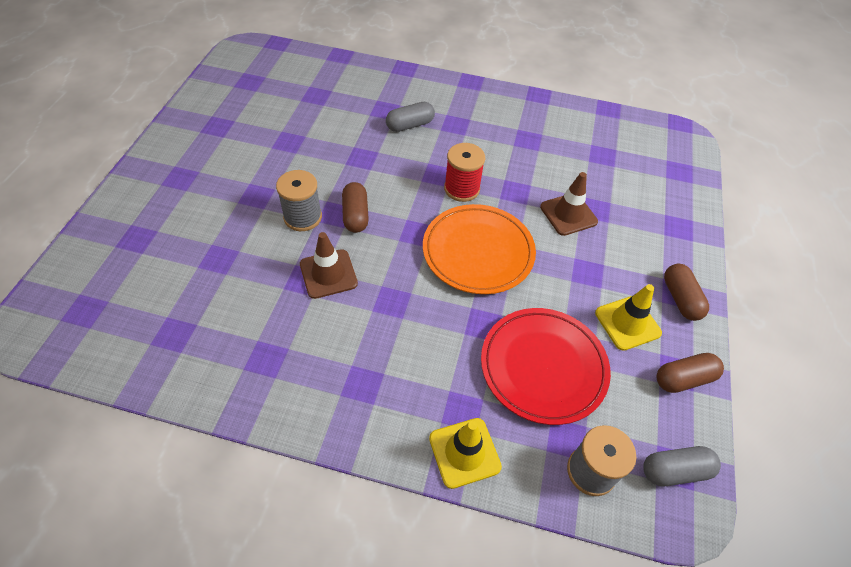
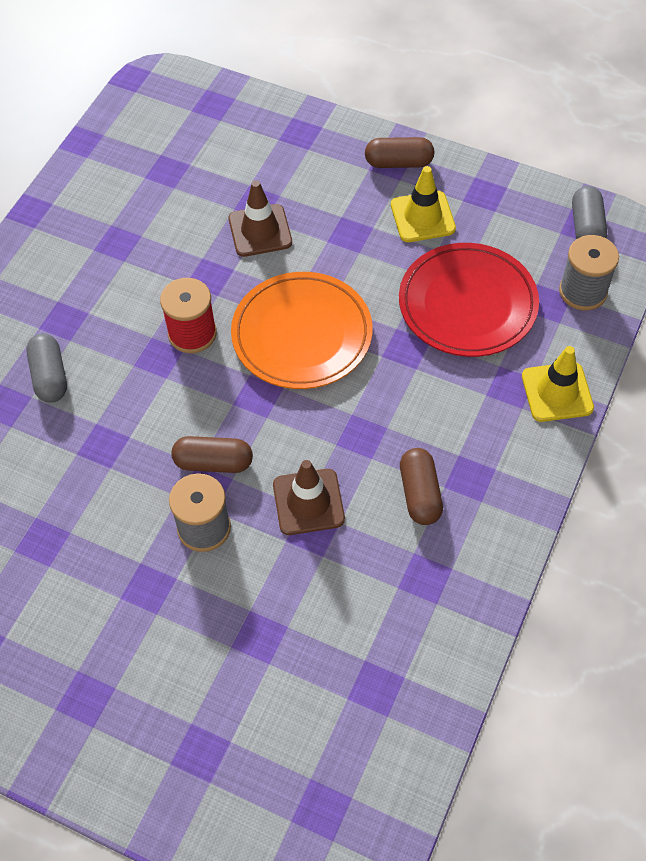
camera: 75 degrees left, 5 degrees up
brown capsule [656,353,724,393] -> brown capsule moved to [400,448,443,525]

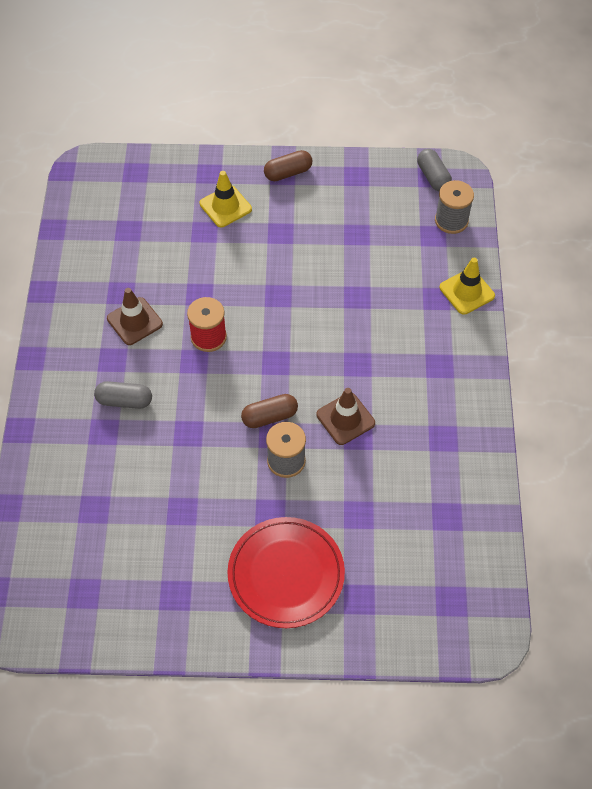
camera: 25 degrees left, 0 degrees up
grey capsule [26,333,67,403] -> grey capsule turned 45 degrees counterclockwise [94,381,152,409]
brown traffic cone [228,180,292,257] -> brown traffic cone moved to [107,288,163,345]
orange plate [231,272,373,389] -> none
yellow traffic cone [391,166,456,242] -> yellow traffic cone moved to [200,171,252,227]
red plate [399,243,539,357] -> red plate moved to [227,517,345,628]
brown capsule [400,448,443,525] -> none

